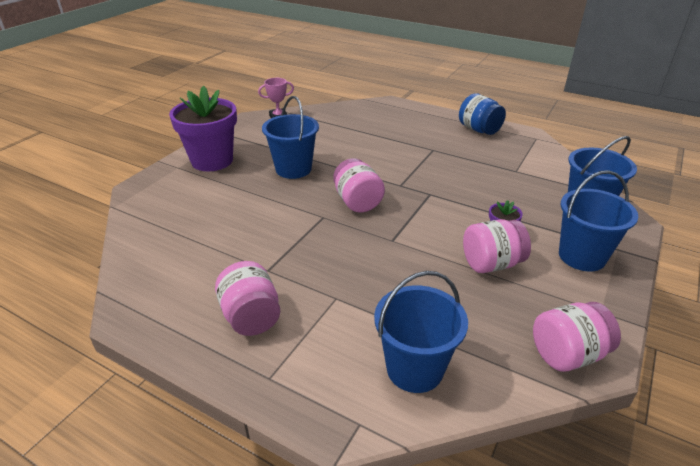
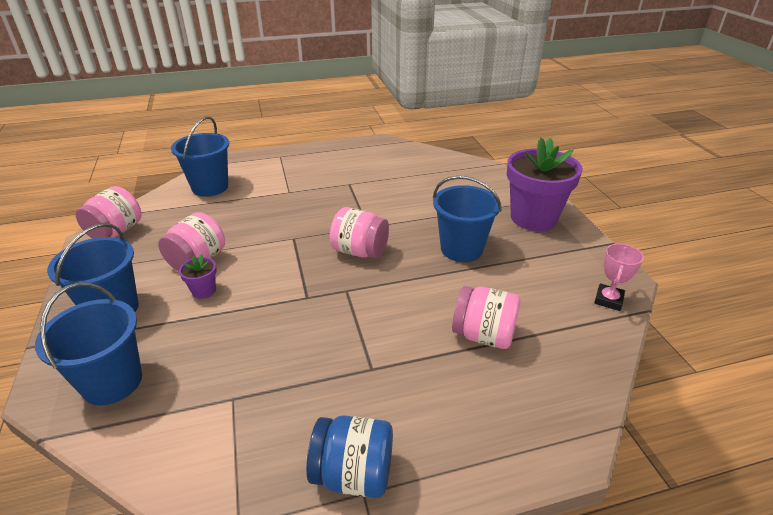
camera: 135 degrees right, 0 degrees up
pink jar [215,261,280,336] -> pink jar moved to [452,286,521,349]

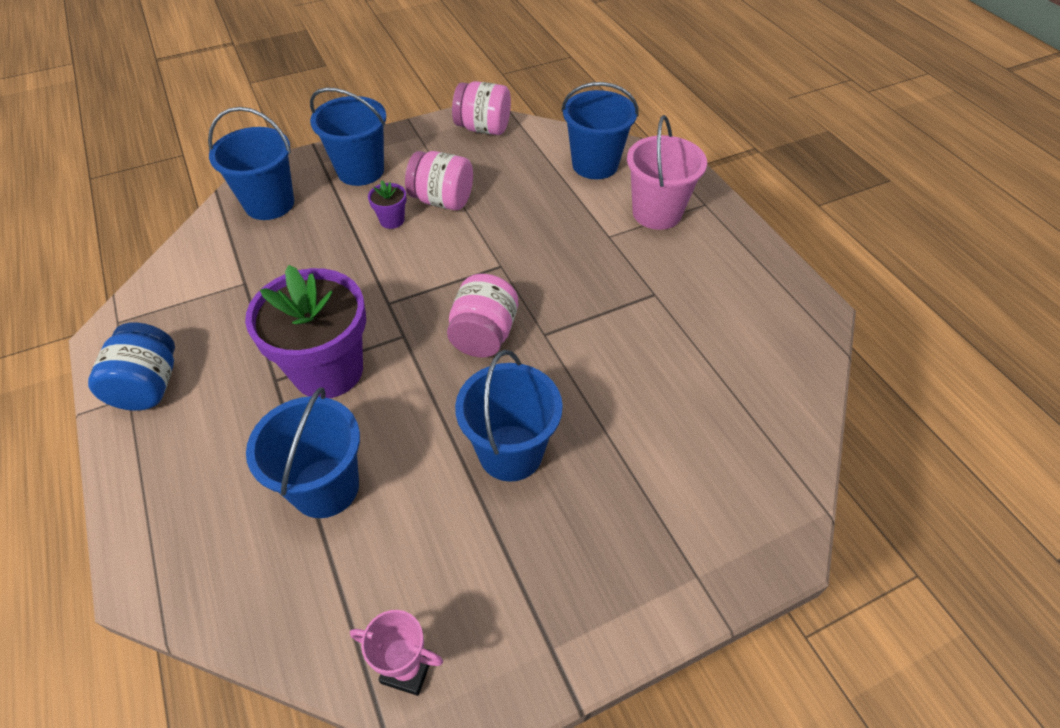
camera: 80 degrees right, 15 degrees up
pink jar [452,286,521,349] -> blue bucket [246,387,360,518]
purple flower pot [507,137,583,231] -> purple flower pot moved to [245,265,366,398]
none -> pink bucket [627,115,707,230]

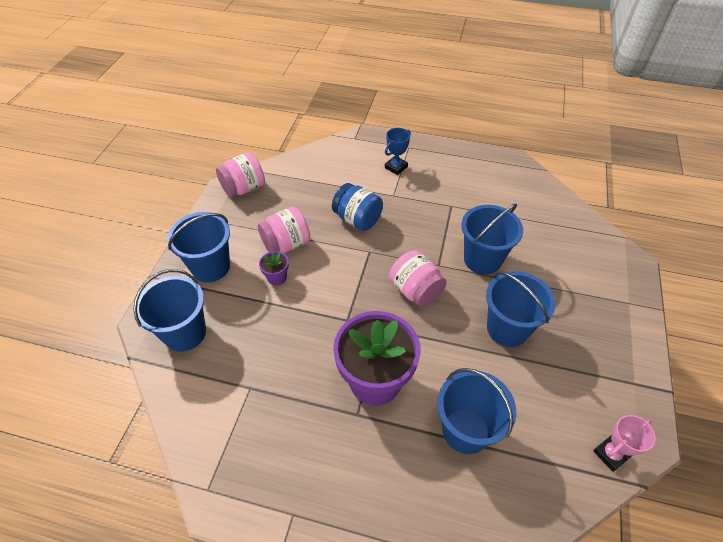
camera: 50 degrees left, 0 degrees up
blue jar [88,322,175,411] -> blue jar moved to [332,183,383,231]
blue bucket [561,82,639,179] -> blue bucket moved to [461,204,523,275]
pink bucket [627,115,707,230] -> blue trophy [385,128,411,175]

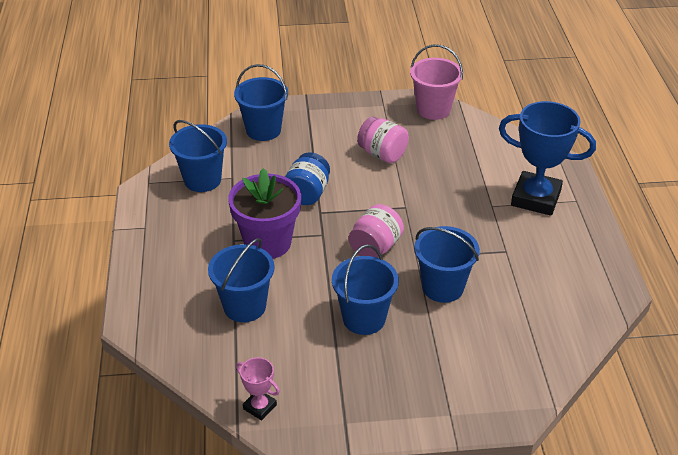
camera: 70 degrees right, 10 degrees down
blue bucket [167,212,230,282] -> blue bucket moved to [169,120,227,192]
pink jar [216,152,265,197] -> pink bucket [410,44,463,120]
purple flower pot [259,251,289,286] -> none
blue jar [332,183,383,231] -> blue jar moved to [285,152,330,205]
blue trophy [385,128,411,175] -> blue trophy [499,101,596,216], size x2.12

